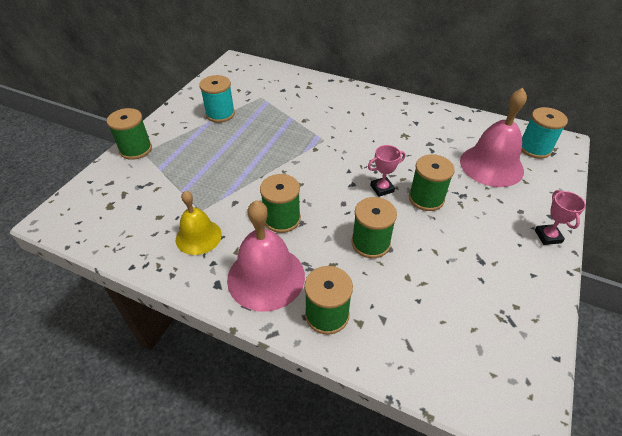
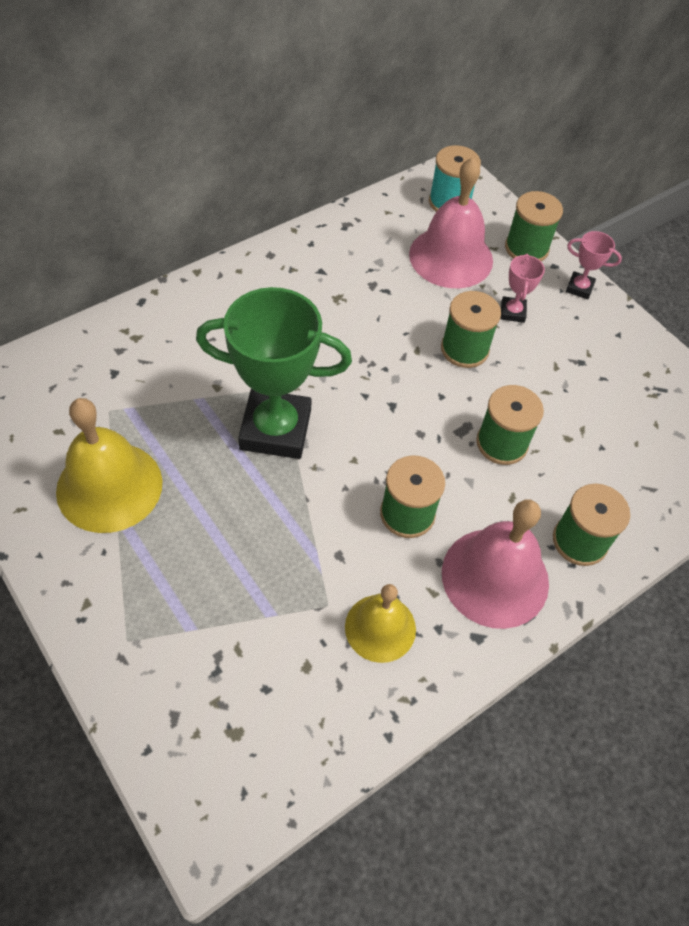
camera: 65 degrees left, 10 degrees up
green spool [107,108,152,160] -> green spool moved to [505,191,563,261]
turquoise spool [199,75,235,123] -> yellow bell [56,398,163,533]
pink trophy [368,145,406,197] -> pink trophy moved to [501,254,545,323]
none -> green trophy [196,287,352,459]

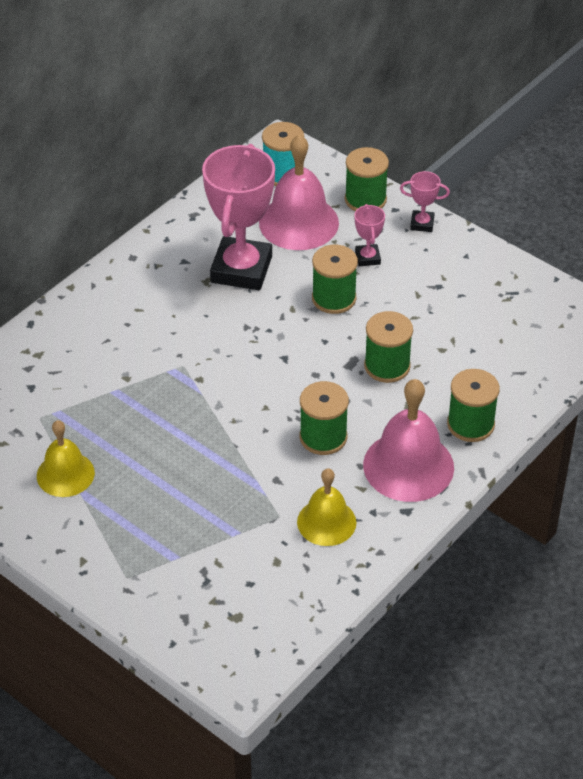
camera: 10 degrees left, 10 degrees down
yellow bell [56,398,163,533] -> yellow bell [37,420,95,497], size x0.63
green trophy [196,287,352,459] -> none
none -> pink trophy [202,144,275,290]

